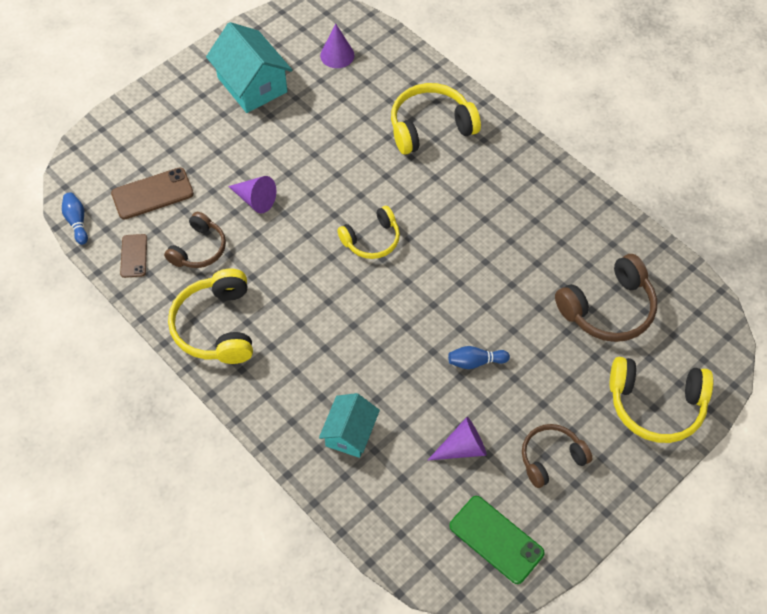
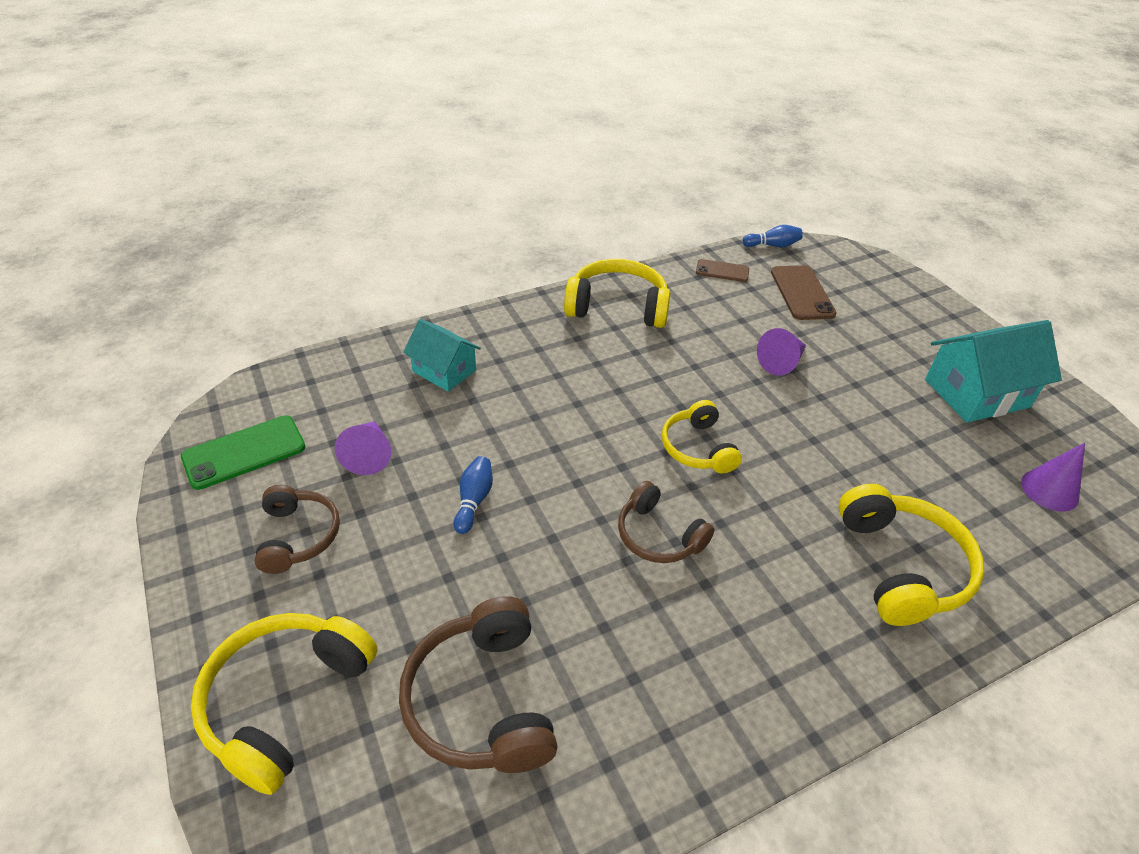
camera: 105 degrees right, 15 degrees down
brown headphones [164,212,226,268] -> brown headphones moved to [618,481,714,563]

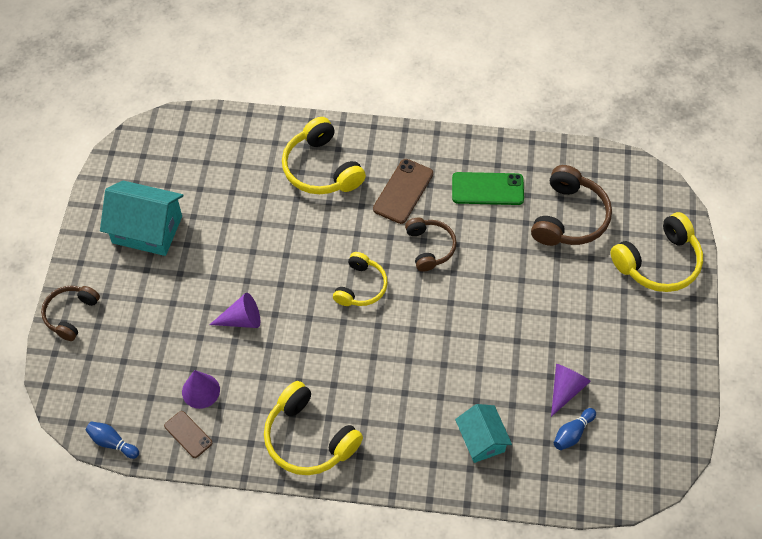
camera: 145 degrees left, 15 degrees up
green phone [181,416,305,490] -> green phone moved to [452,172,524,205]
brown headphones [255,485,340,574] -> brown headphones moved to [41,286,100,341]
blue bowling pin [453,456,493,534] -> blue bowling pin moved to [554,408,596,450]
brown phone [771,265,837,320] -> brown phone moved to [373,159,433,224]
yellow headphones [838,484,984,626] -> yellow headphones turned 60 degrees counterclockwise [282,117,366,194]
purple cone [1021,443,1085,512] -> purple cone moved to [182,370,220,409]

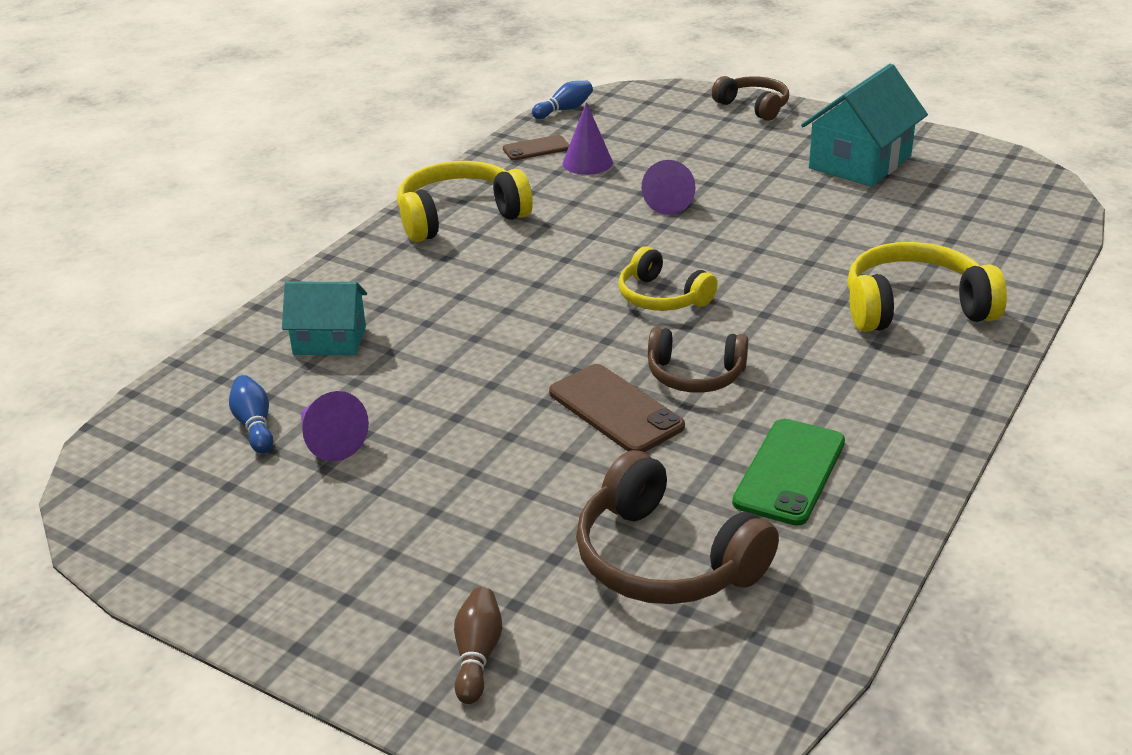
camera: 115 degrees right, 25 degrees down
brown phone [373,159,433,224] -> brown phone moved to [549,364,685,452]
yellow headphones [610,212,703,292] -> brown bowling pin [454,587,502,704]

